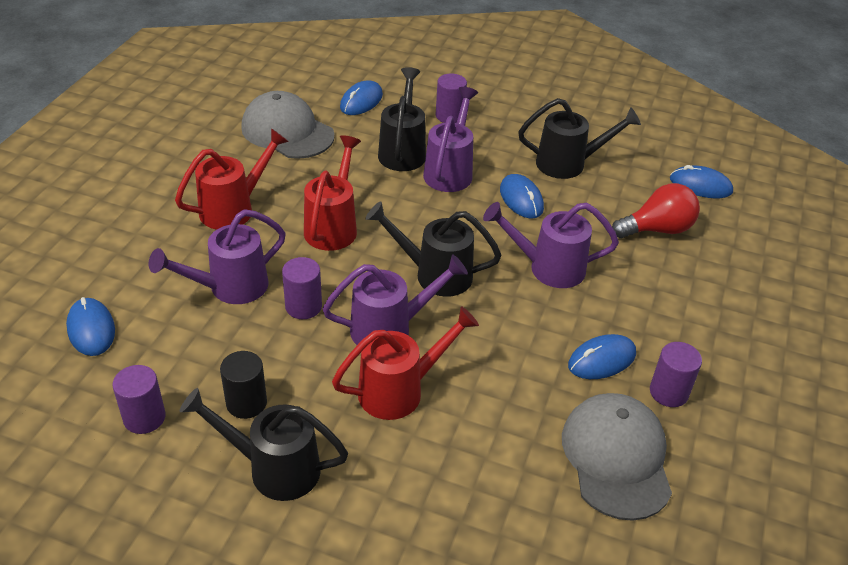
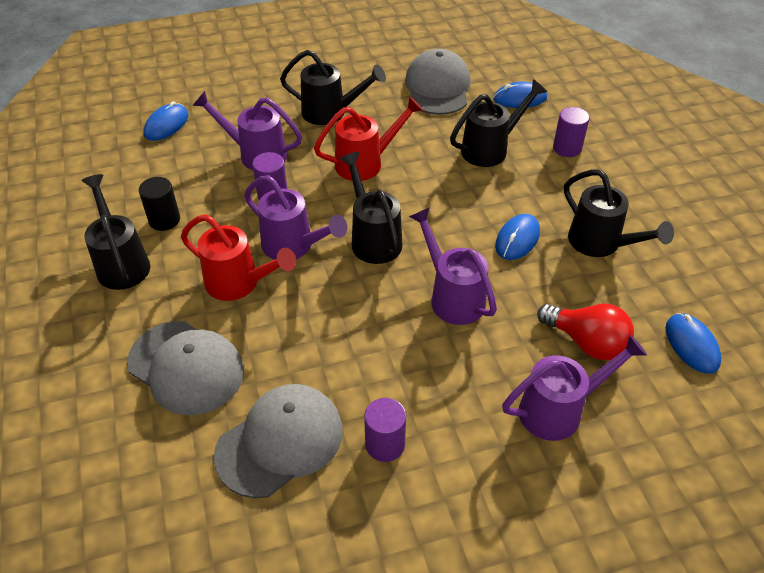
camera: 55 degrees right, 5 degrees up
purple cylinder [112,365,166,434] -> none
red watering can [175,128,289,230] -> black watering can [280,50,386,125]
purple watering can [423,87,478,192] -> purple watering can moved to [502,335,647,441]
blue mouse [568,334,636,379] -> none
none -> grey cap [127,321,244,415]

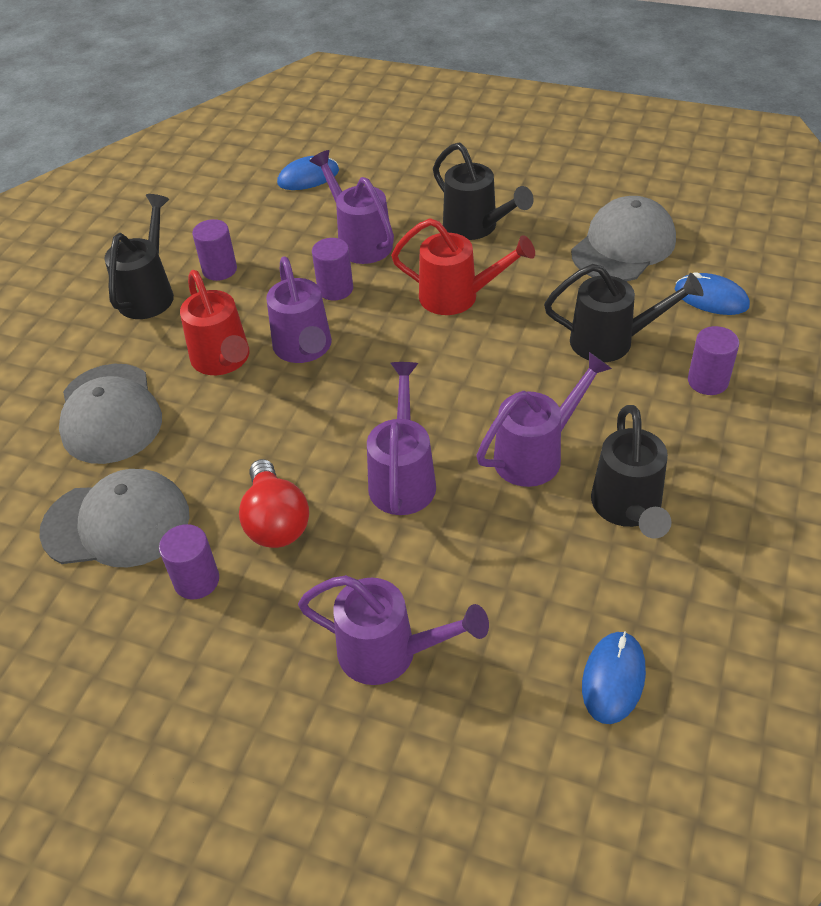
camera: 40 degrees right, 0 degrees up
black cylinder [139,177,180,231] -> purple cylinder [192,219,237,281]
black watering can [340,152,403,264] -> none
blue mouse [495,214,540,260] -> purple watering can [476,352,612,487]
red light bulb [537,303,634,360] -> red light bulb moved to [239,459,309,548]

